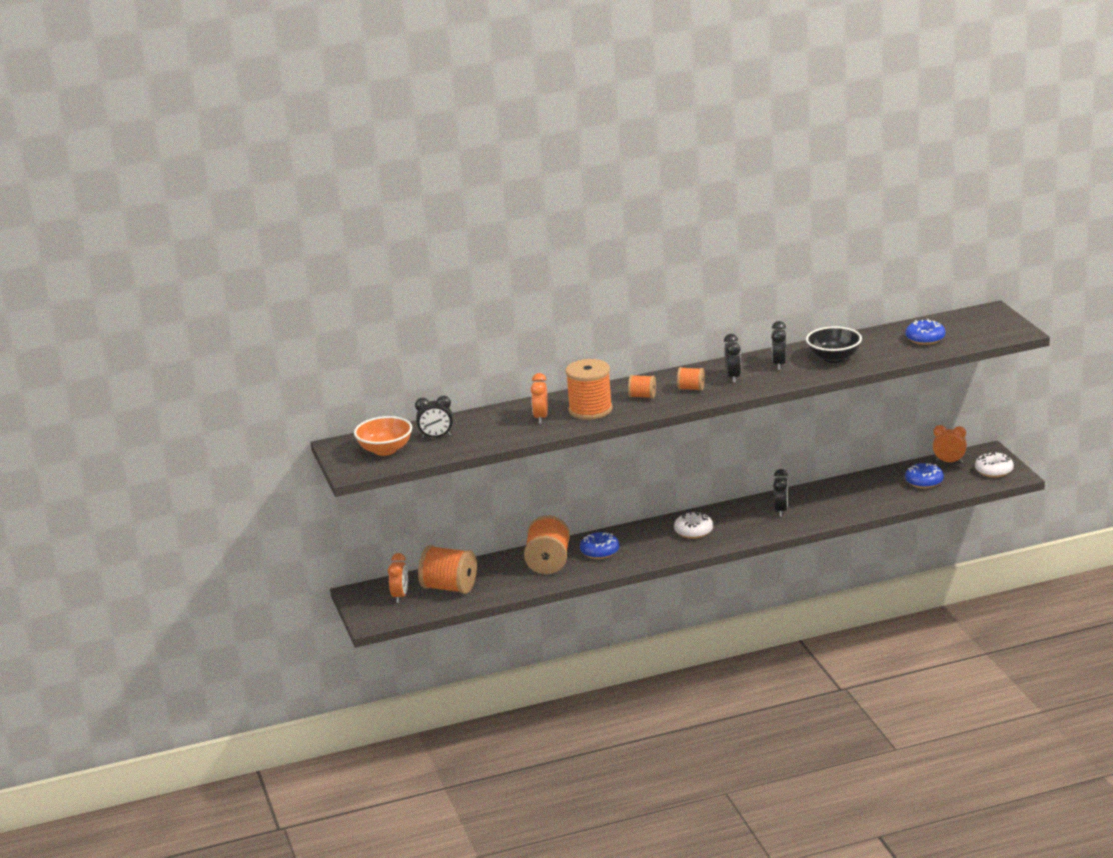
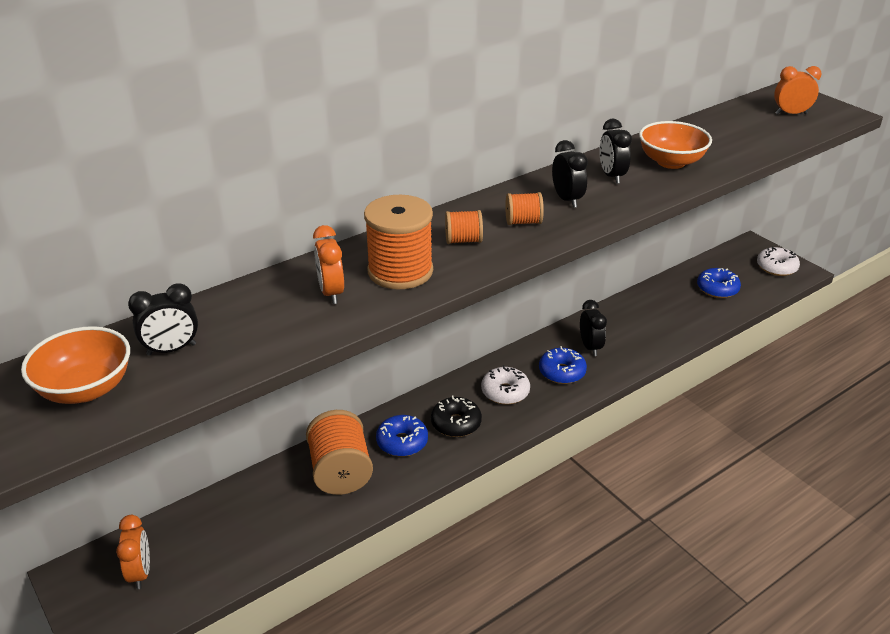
camera: 20 degrees left, 10 degrees up
orange spool [418,545,477,594] -> none
black bowl [806,326,862,363] -> orange bowl [639,121,712,169]
blue donut [906,319,946,345] -> blue donut moved to [539,346,587,384]
orange clock [933,425,967,463] -> orange clock moved to [774,66,822,115]
none -> black donut [431,396,482,437]

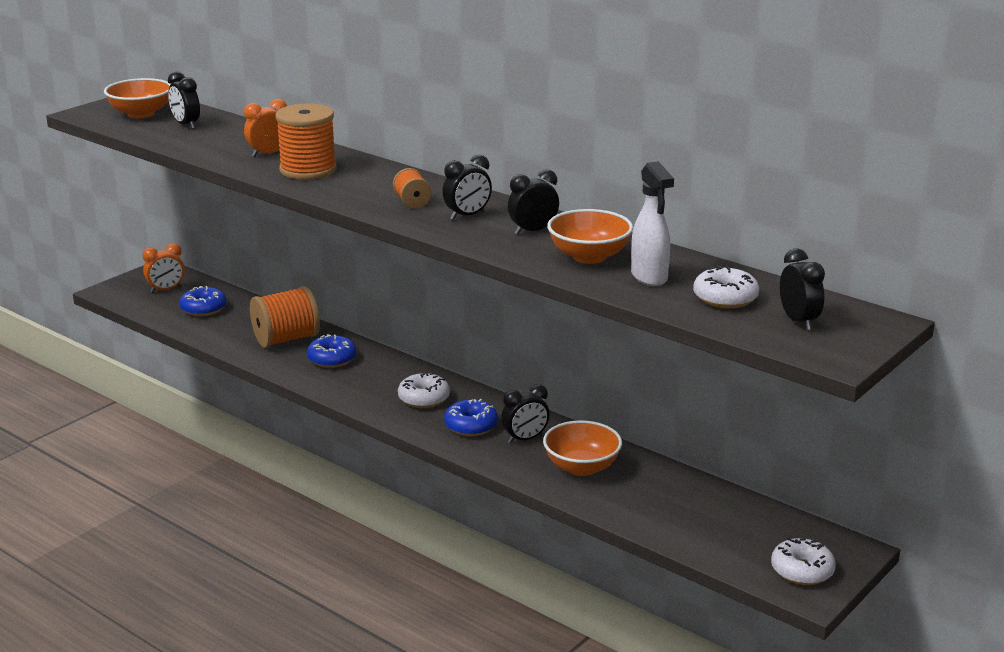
camera: 75 degrees right, 10 degrees down
black donut [431,396,482,437] -> none
orange spool [445,210,483,244] -> none
blue donut [697,268,741,298] -> blue donut moved to [179,286,227,316]
orange clock [774,66,822,115] -> black clock [780,249,825,330]
none -> orange bowl [543,420,622,476]
none -> white spray bottle [631,161,674,286]
none -> white donut [693,266,759,309]

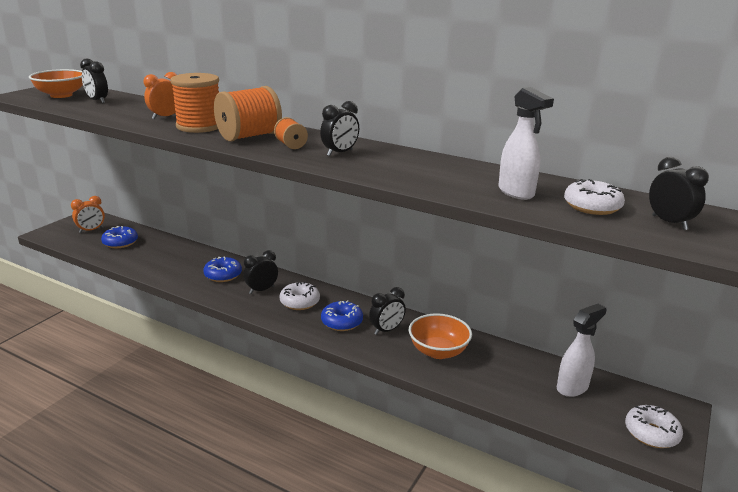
camera: 10 degrees left, 0 degrees up
orange spool [250,286,320,348] -> orange spool moved to [214,86,282,141]
black clock [508,169,559,235] -> black clock moved to [243,250,278,294]
orange bowl [547,209,633,264] -> none
none -> white spray bottle [557,304,606,397]

